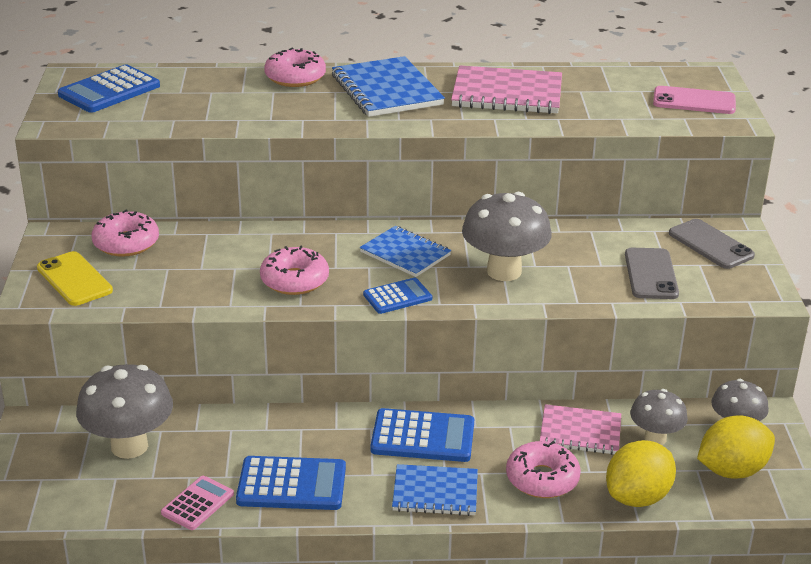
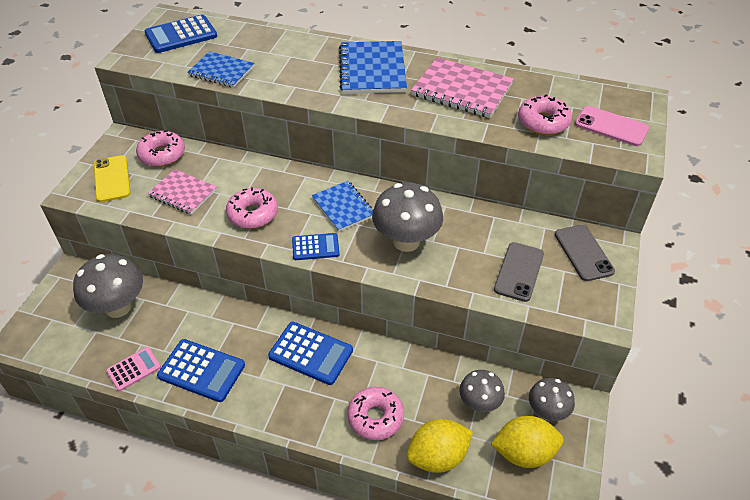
camera: 20 degrees right, 15 degrees up
pink donut [264,48,326,87] -> pink donut moved to [518,94,572,135]
blue notebook [392,464,478,516] -> blue notebook moved to [187,51,255,88]
pink notebook [540,404,621,455] -> pink notebook moved to [148,169,217,215]

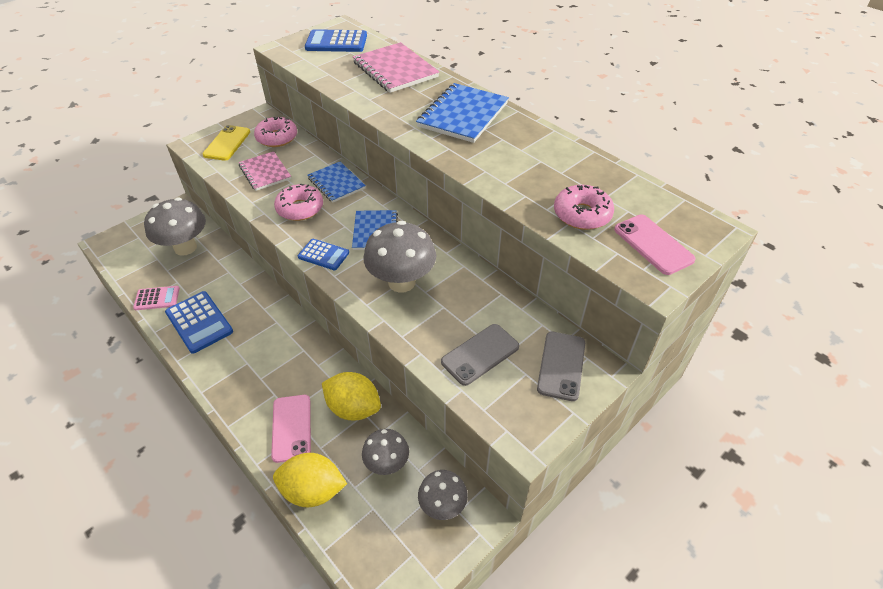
camera: 30 degrees right, 0 degrees up
blue notebook [187,51,255,88] -> blue notebook moved to [308,162,366,203]
blue calculator [268,322,353,385] -> none
pink donut [347,387,404,440] -> pink phone [271,395,311,463]
pink notebook [411,57,514,118] -> pink notebook moved to [353,42,439,93]
yellow lemon [491,416,564,468] -> yellow lemon moved to [322,372,381,420]

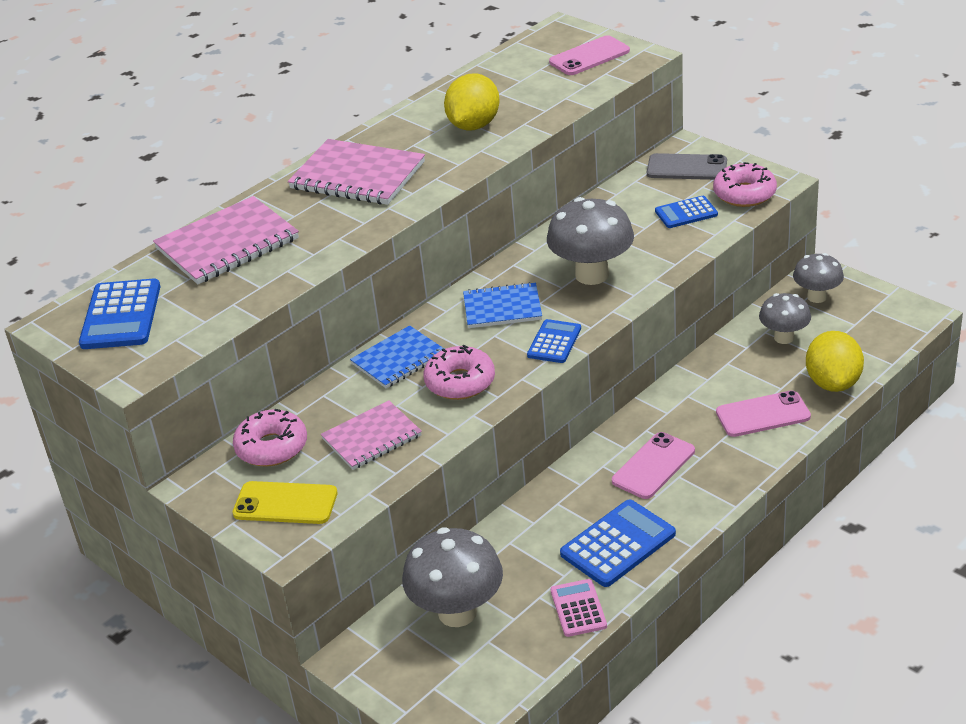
camera: 90 degrees left, 10 degrees down
yellow lemon [322,372,381,420] -> yellow lemon moved to [444,74,500,130]
blue notebook [416,83,509,143] -> pink notebook [288,139,425,205]
grey phone [441,324,519,386] -> blue calculator [655,196,718,228]
pink donut [554,185,614,230] -> pink donut moved to [713,162,777,207]
none -> pink phone [612,432,695,499]

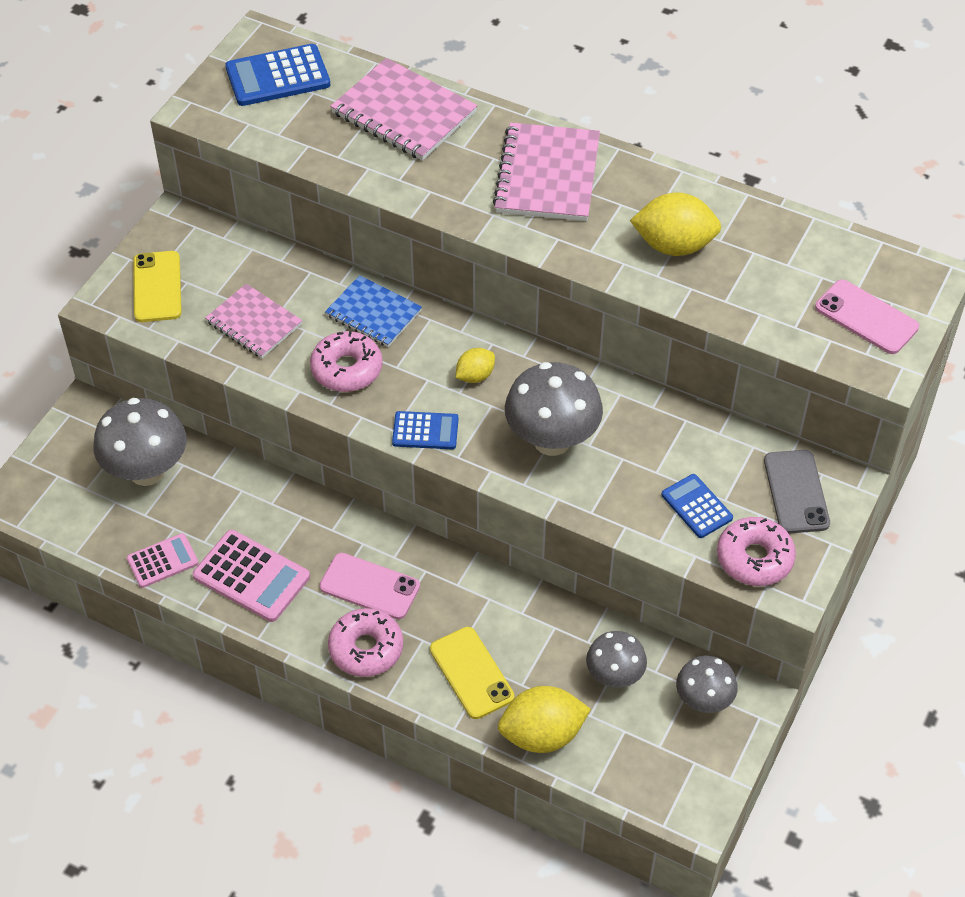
camera: 70 degrees right, 15 degrees up
pink donut [233,409,307,467] -> pink donut moved to [328,608,403,677]
blue notebook [463,282,542,328] -> yellow lemon [455,348,495,383]
blue calculator [560,499,676,587] -> pink calculator [193,530,310,622]
pink phone [716,390,811,437] -> yellow phone [430,627,514,719]

